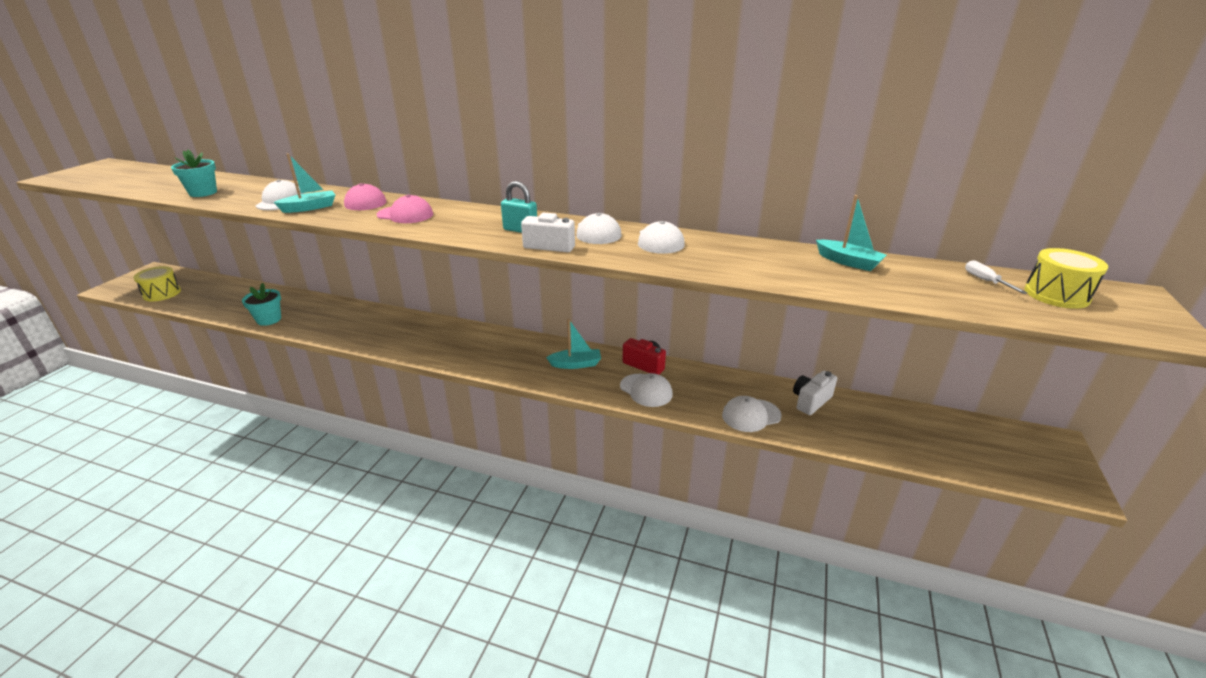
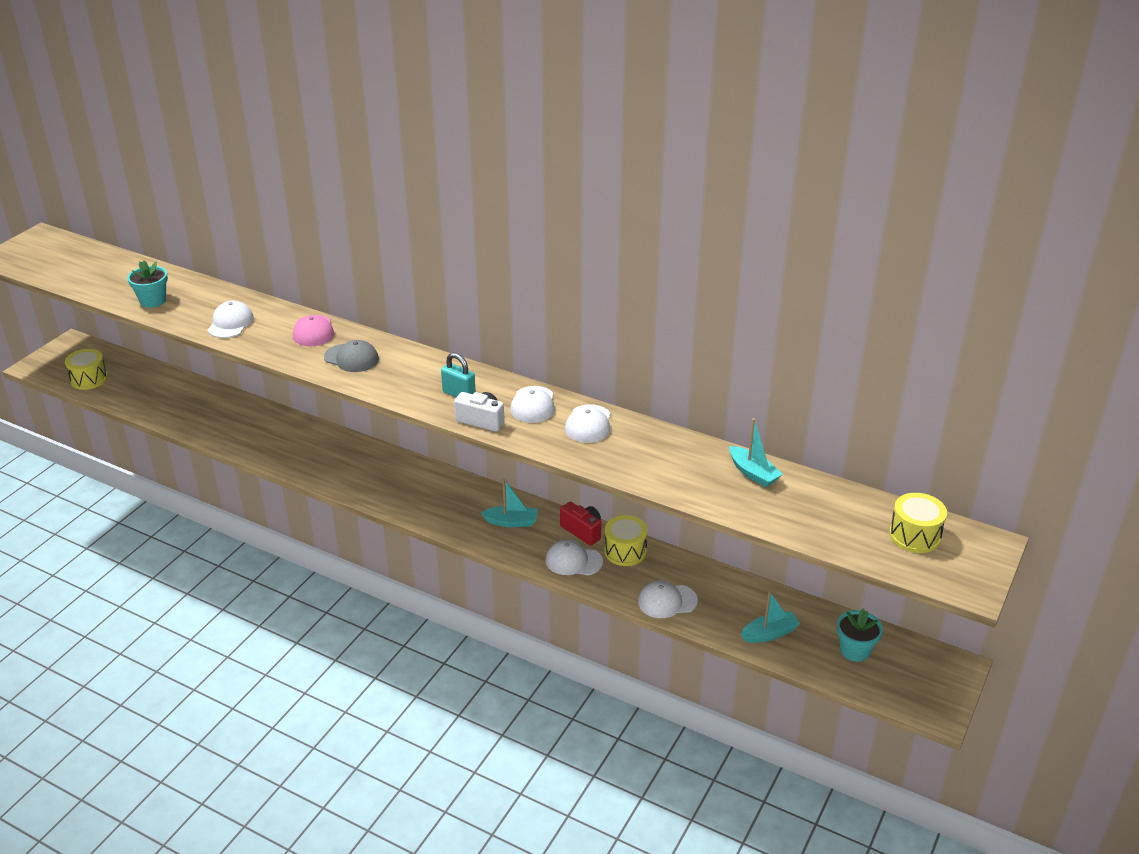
camera: 10 degrees right, 5 degrees up
turquoise flower pot [242,283,281,326] -> turquoise flower pot moved to [837,609,883,662]
turquoise boat [273,153,335,213] -> turquoise boat moved to [741,591,801,643]
pink cap [377,195,433,223] -> grey cap [324,340,379,372]
white cap [620,373,673,407] -> white cap turned 135 degrees clockwise [546,539,603,576]
white camera [793,371,837,415] -> none
white screwdriver [965,260,1027,294] -> none
none -> yellow drum [604,515,648,566]

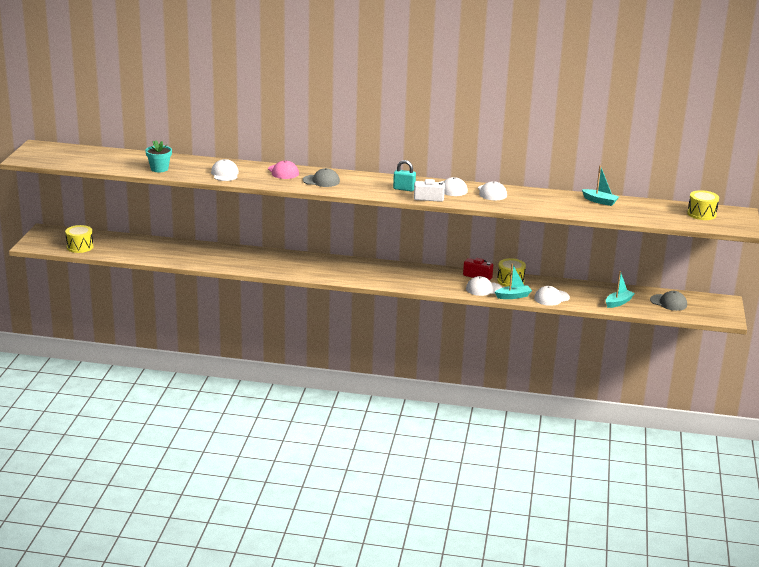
camera: 20 degrees left, 10 degrees down
turquoise boat [481,479,538,527] -> turquoise boat moved to [495,264,532,299]
turquoise flower pot [837,609,883,662] -> grey cap [650,291,687,311]

